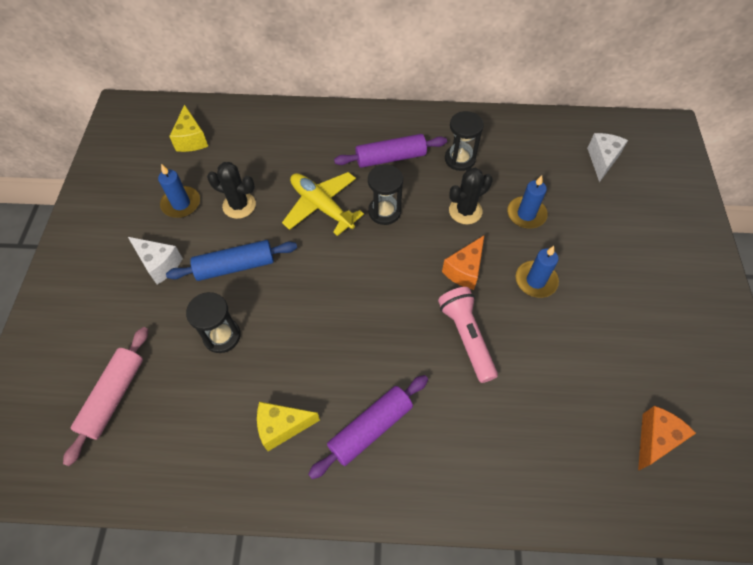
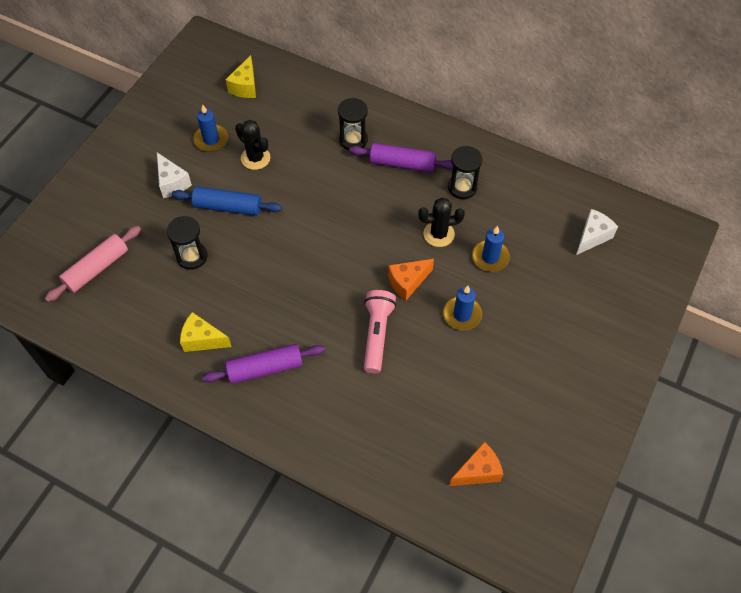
camera: 25 degrees right, 0 degrees up
yellow plane [282,172,364,236] -> none
black hourglass [368,165,403,225] -> black hourglass moved to [338,98,368,150]

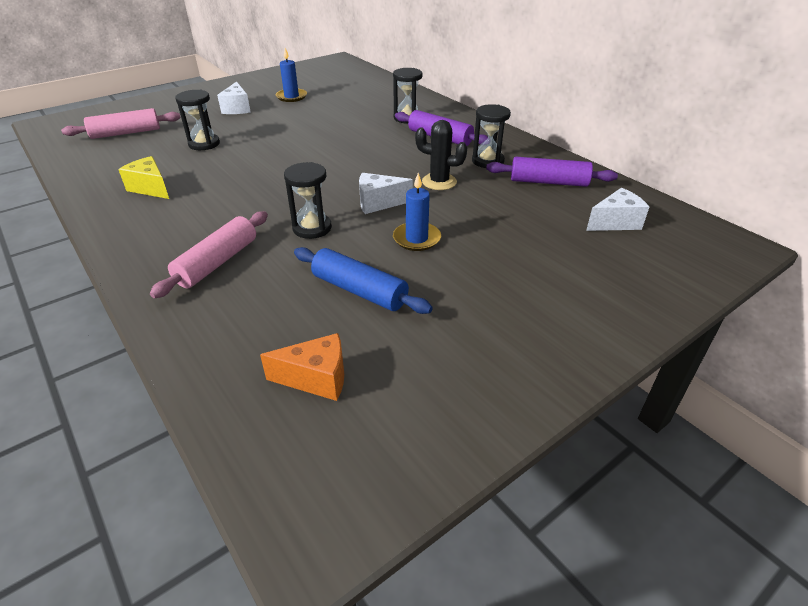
camera: 25 degrees right, 20 degrees down
blue rolling pin [172,187,282,216] -> blue rolling pin moved to [294,247,433,314]
purple rolling pin [202,344,325,384] -> purple rolling pin moved to [486,157,618,187]
yellow cheese [226,55,256,98] -> none
black cactus [235,120,270,170] -> none
pink flashlight [364,290,396,374] -> black hourglass [284,162,332,239]
orange cheese [388,259,434,301] -> white cheese [359,173,413,214]
blue candle [472,226,510,272] -> none
none -> pink rolling pin [150,211,268,298]

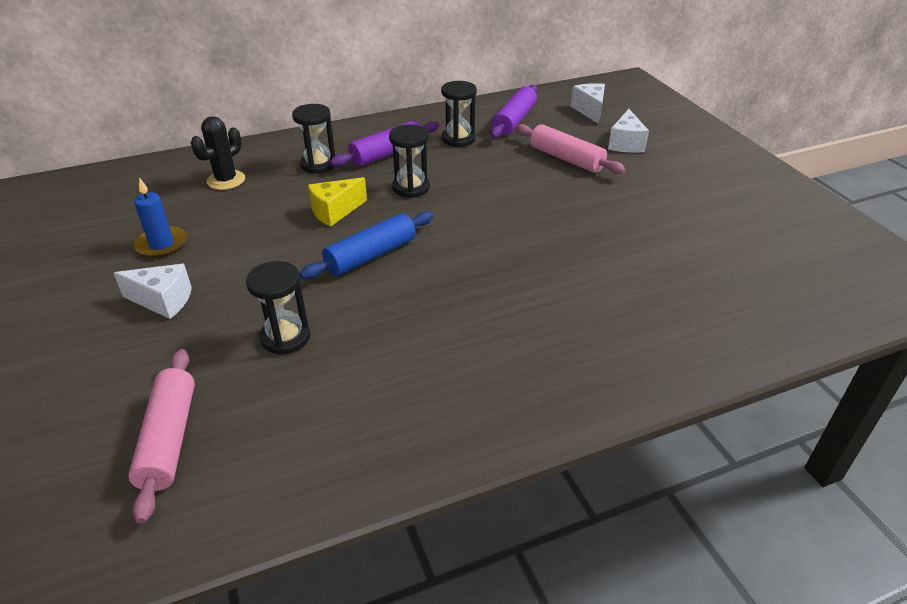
camera: 75 degrees left, 0 degrees up
yellow cheese [118,156,169,199] -> yellow cheese moved to [308,177,367,227]
pink rolling pin [150,211,268,298] -> pink rolling pin moved to [515,124,626,174]
orange cheese [260,333,344,401] -> none
black hourglass [284,162,332,239] -> black hourglass moved to [389,124,430,198]
blue rolling pin [294,247,433,314] -> blue rolling pin moved to [299,211,433,280]
white cheese [359,173,413,214] -> white cheese moved to [608,109,649,153]
blue candle [393,173,441,251] -> none
black cactus [415,120,467,190] -> black cactus moved to [191,116,245,190]

